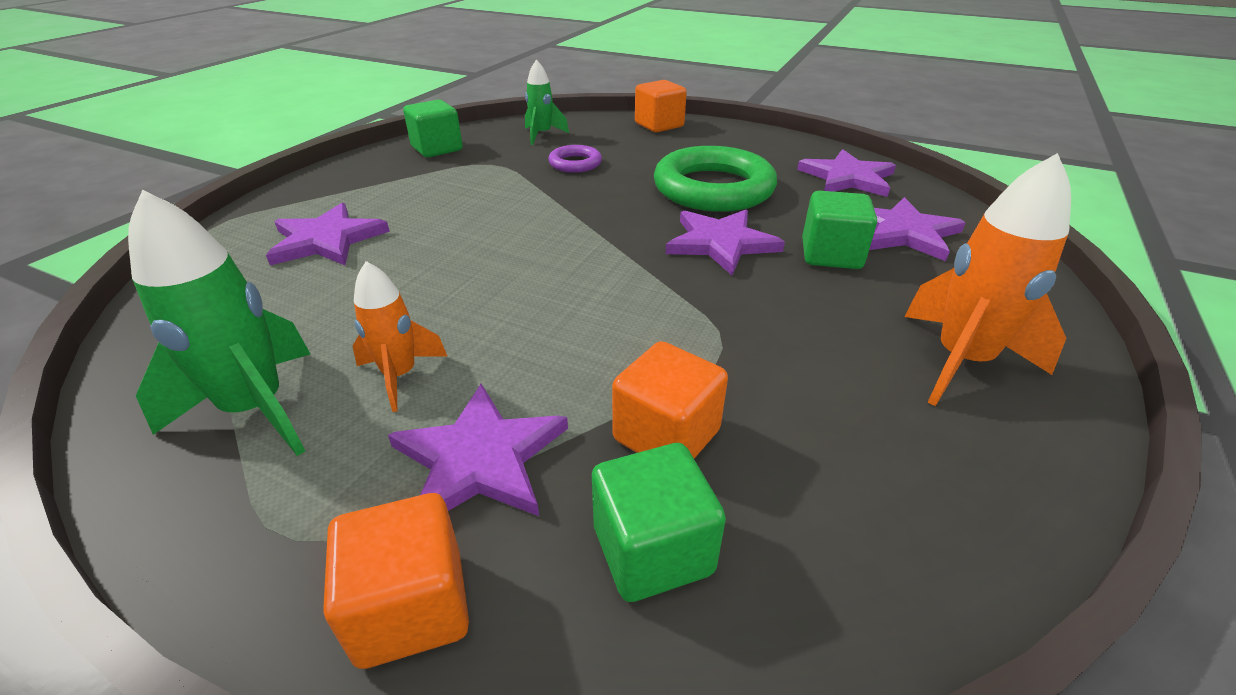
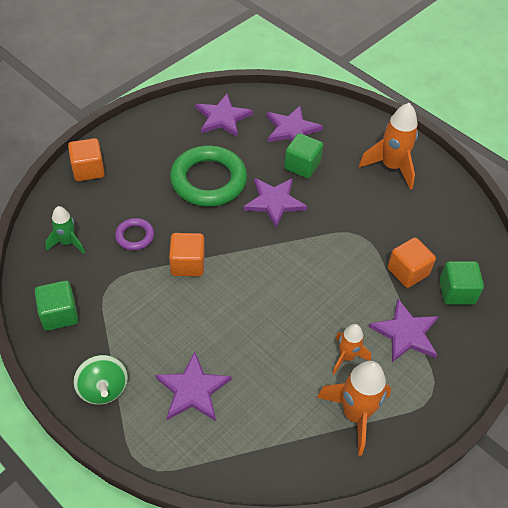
camera: 75 degrees left, 15 degrees up
green rocket [128,190,310,456] -> orange rocket [317,361,391,456]
orange cube [323,493,469,669] -> orange cube moved to [169,233,205,276]
none -> green spinning top [73,355,128,405]

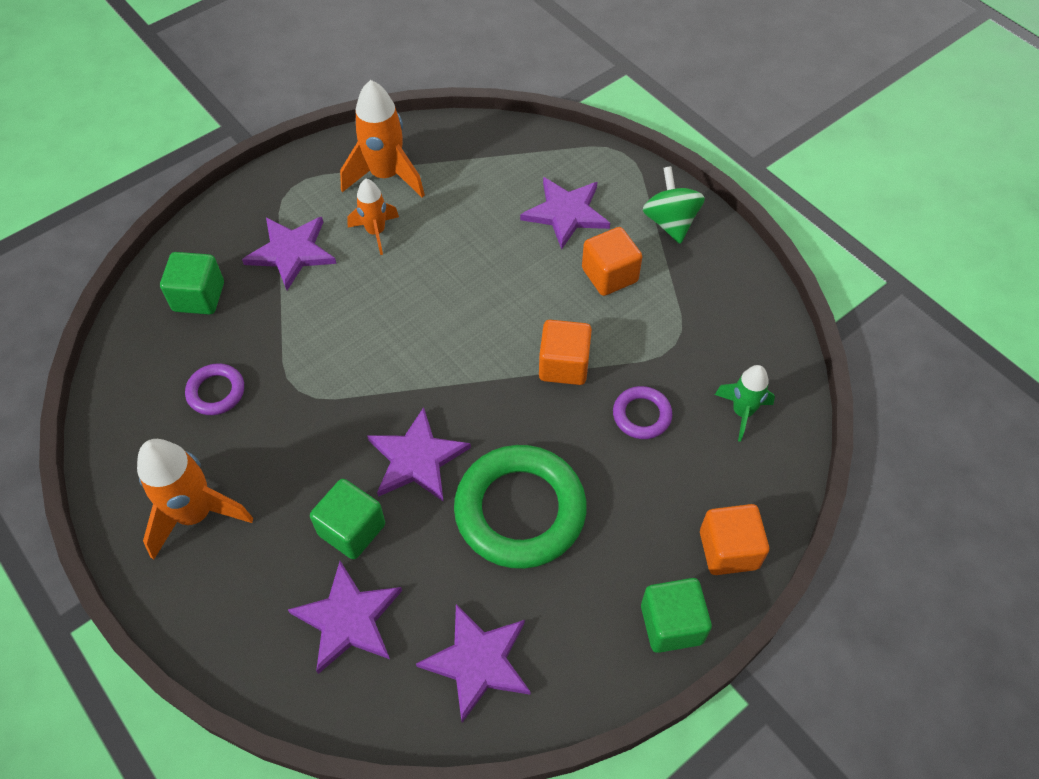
camera: 170 degrees left, 5 degrees up
green cube [35,281,78,331] -> green cube moved to [641,578,712,653]
orange cube [388,238,436,288] -> orange cube moved to [582,227,642,296]
none -> purple ring [185,363,244,415]

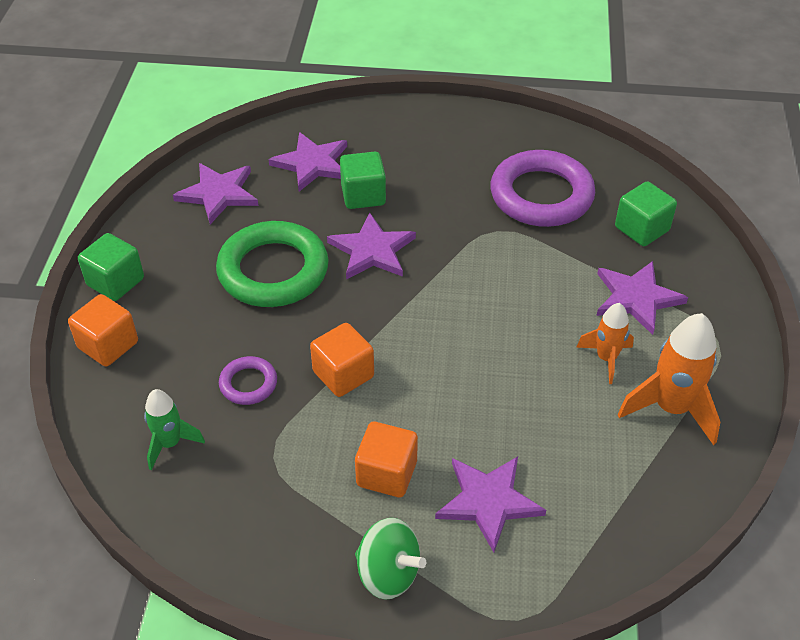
camera: 135 degrees right, 10 degrees down
orange rocket [137,439,253,560] -> none
purple ring [185,363,244,415] -> purple ring [490,150,595,227], size x2.10

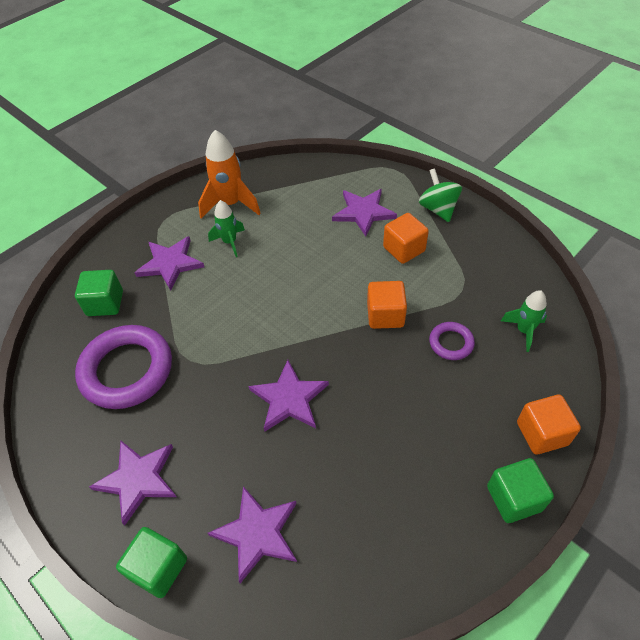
camera: 140 degrees left, 5 degrees up
purple star [173,163,259,224] -> purple star moved to [89,440,177,526]
green ring [216,221,329,307] -> none
green cube [340,152,386,209] -> green cube moved to [116,527,187,598]
orange rocket [576,303,634,384] -> green rocket [208,200,245,257]

